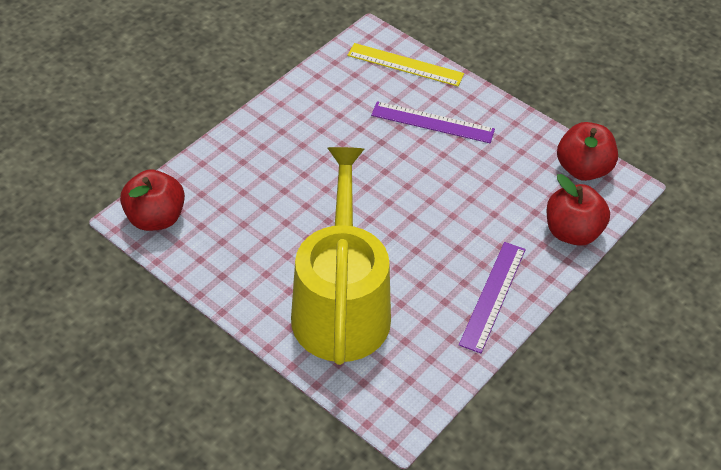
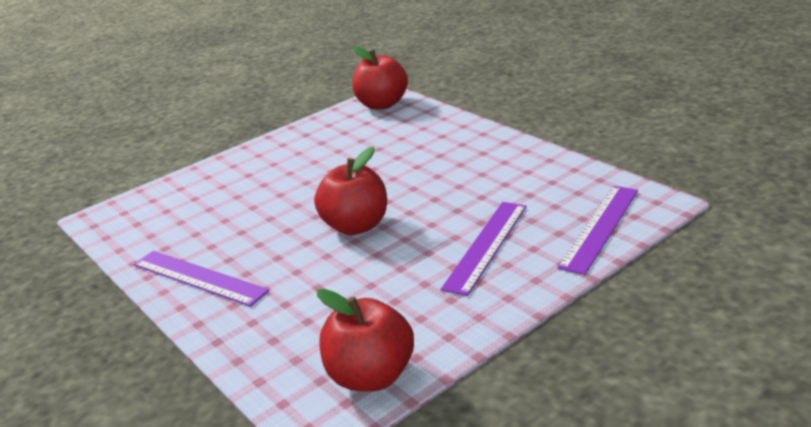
camera: 105 degrees right, 20 degrees down
yellow watering can [291,147,391,365] -> none
yellow ruler [347,43,464,86] -> purple ruler [557,186,638,275]
red apple [546,174,610,246] -> red apple moved to [314,146,387,235]

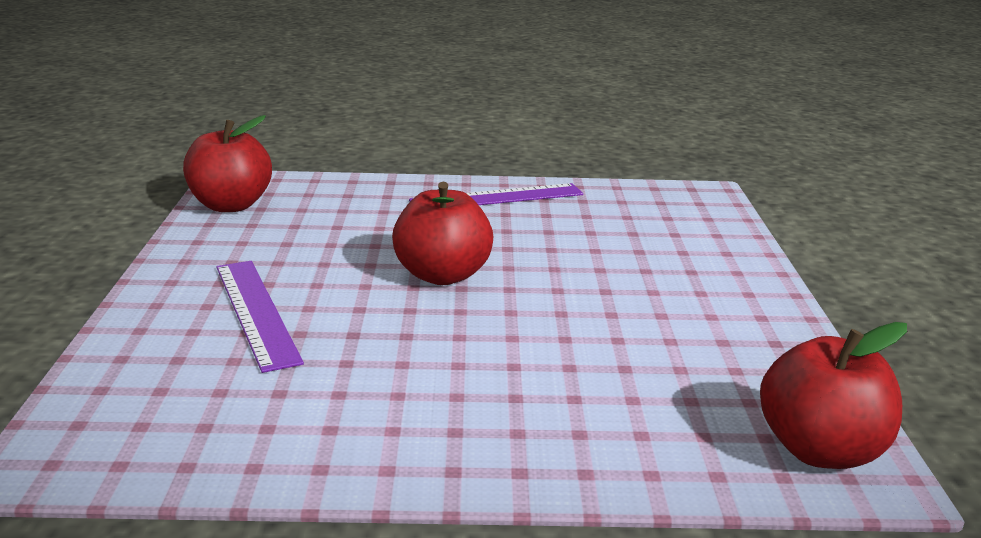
camera: 125 degrees right, 5 degrees down
purple ruler [557,186,638,275] -> none

